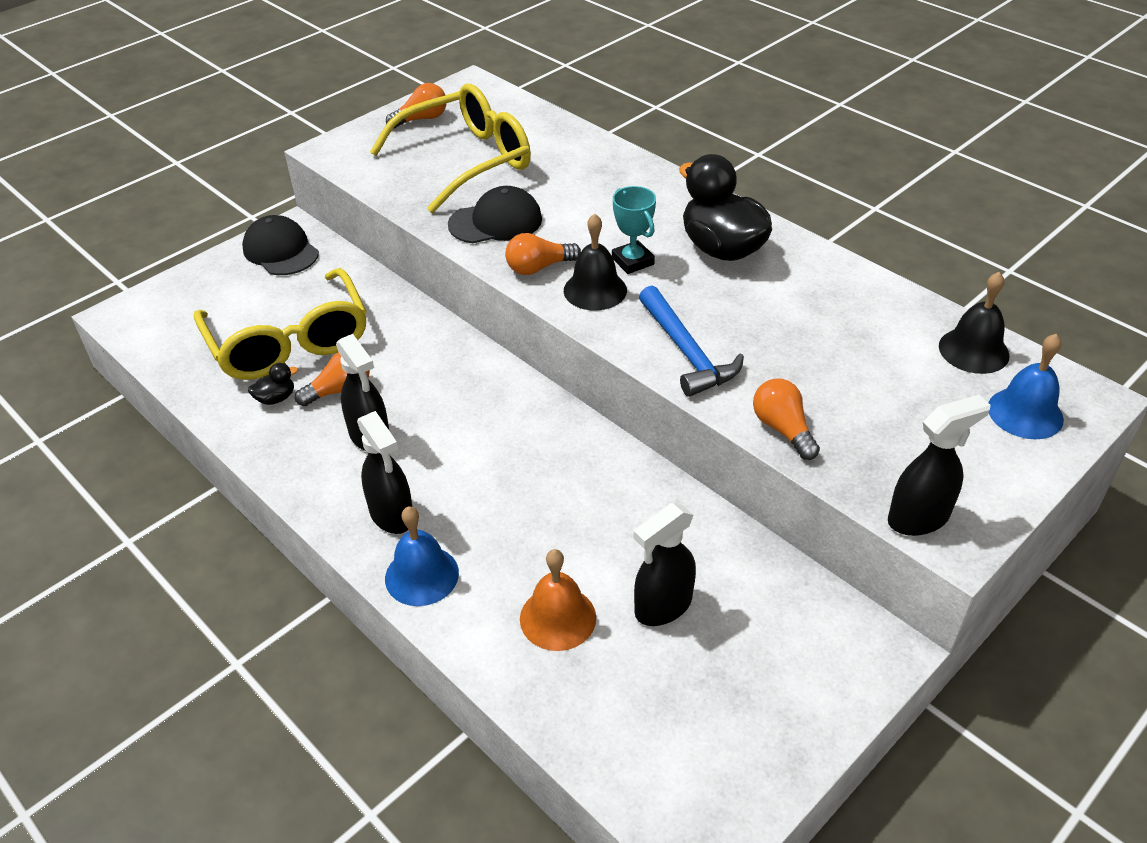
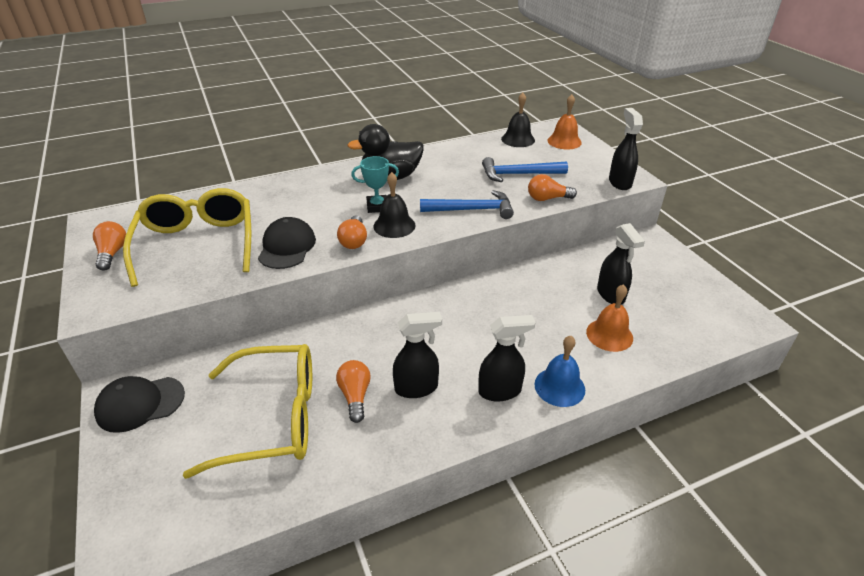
camera: 70 degrees left, 5 degrees down
black duck [248,363,298,405] -> none
blue bell [988,334,1064,439] -> orange bell [547,95,582,149]
none -> blue hammer [482,157,568,182]

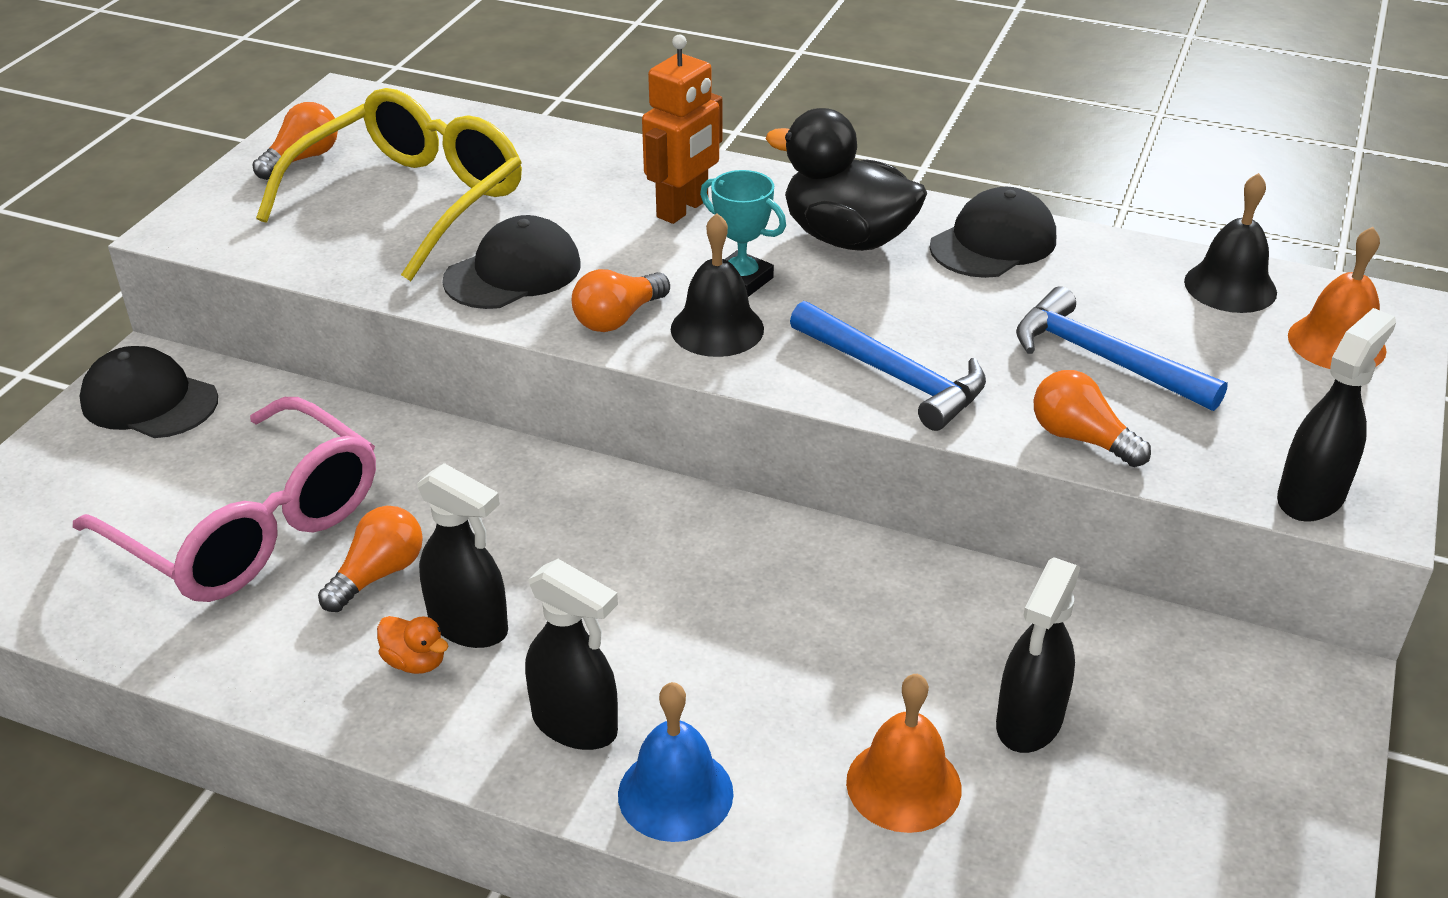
camera: 45 degrees right, 0 degrees up
yellow glasses [183,344,312,479] -> pink glasses [73,397,376,602]
none -> orange duck [377,616,449,674]
none -> orange robot [642,34,722,224]
none -> black cap [930,187,1056,278]

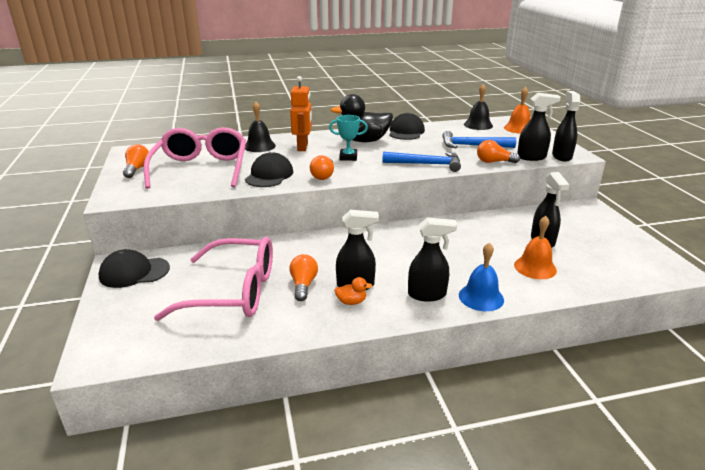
camera: 35 degrees left, 10 degrees down
yellow glasses [256,88,522,281] -> pink glasses [144,127,246,189]
black bell [671,213,764,357] -> black bell moved to [245,102,276,152]
none -> black spray bottle [517,93,561,161]

